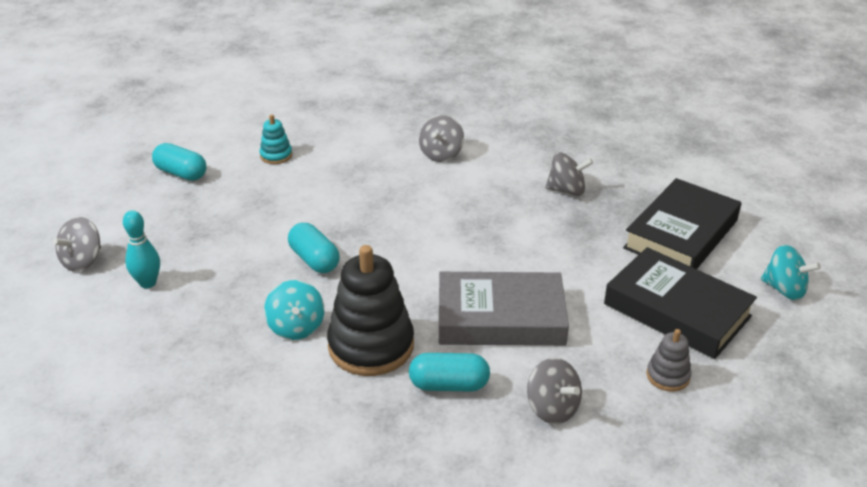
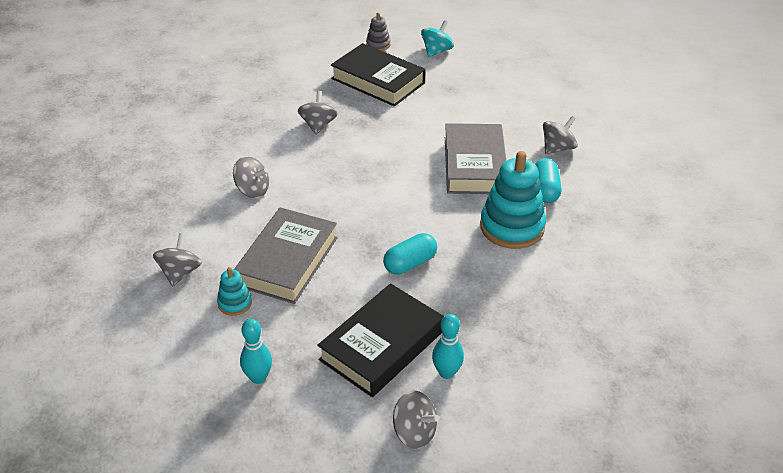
camera: 90 degrees left, 5 degrees up
turquoise capsule [152,143,206,181] -> turquoise bowling pin [240,319,272,384]
turquoise spinning top [264,280,324,340] -> none
black stacking toy [327,245,414,376] -> turquoise stacking toy [480,151,546,249]
black book [604,247,757,359] -> black book moved to [317,283,444,397]
grey stacking toy [646,329,691,392] -> grey stacking toy moved to [366,13,391,51]
none -> grey spinning top [153,233,202,287]
none -> grey book [234,207,338,304]

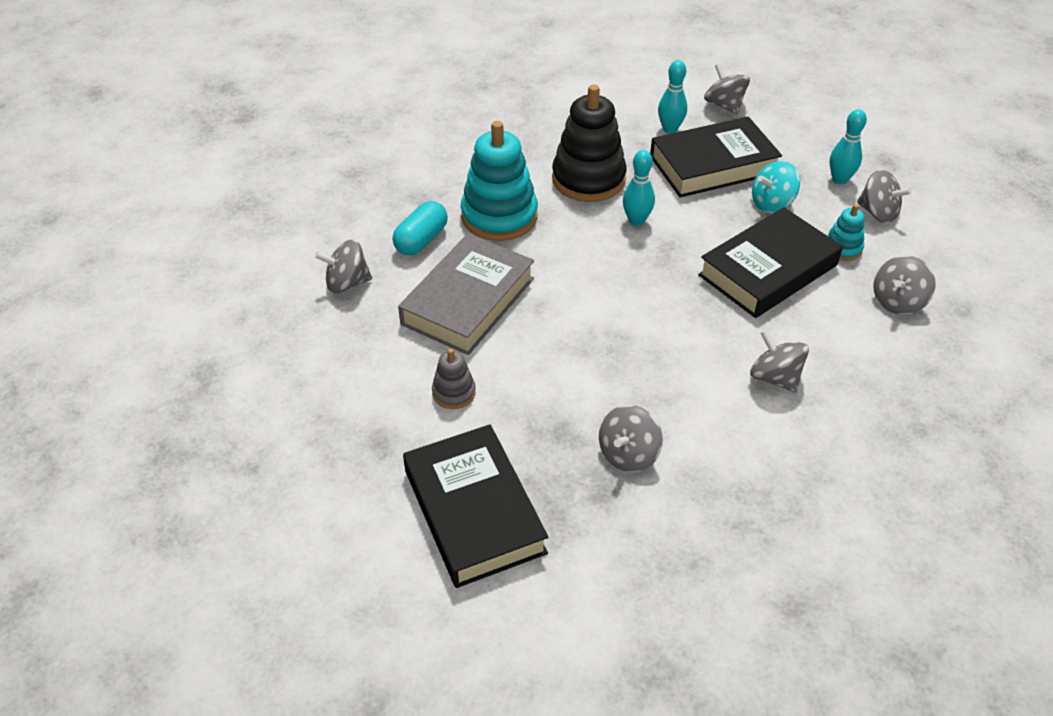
camera: 150 degrees left, 5 degrees up
grey book [234,207,338,304] -> black book [698,207,843,318]
grey stacking toy [366,13,391,51] -> grey stacking toy moved to [432,349,476,409]
turquoise capsule [383,233,437,275] -> turquoise bowling pin [623,150,655,226]
turquoise spinning top [421,20,454,57] -> turquoise spinning top moved to [752,161,800,213]
none -> black stacking toy [552,85,627,202]
none -> grey spinning top [857,169,912,223]

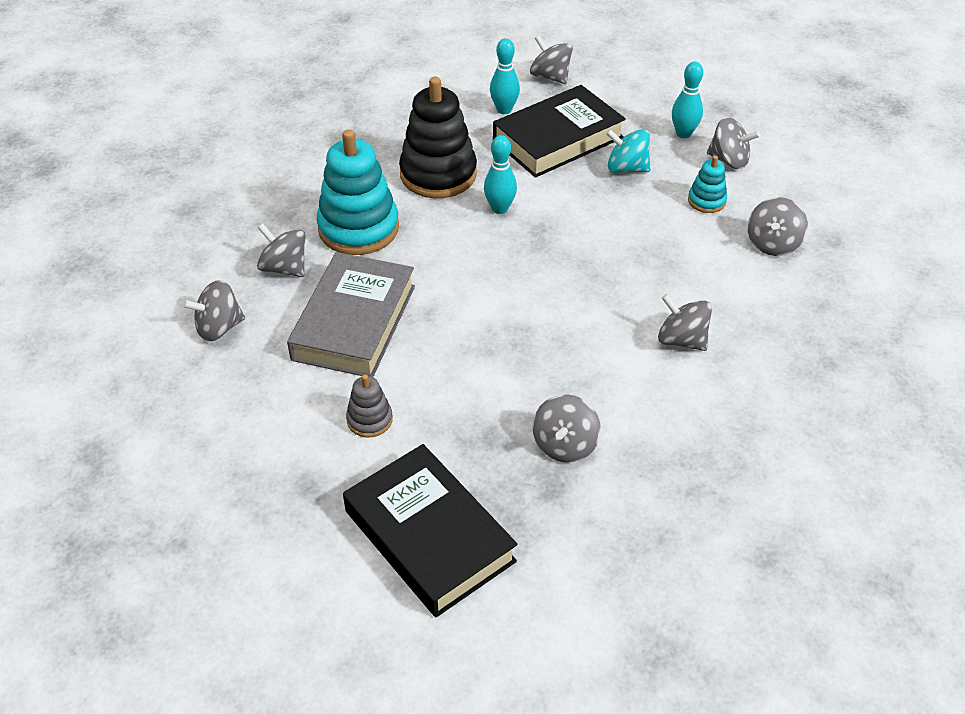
camera: 15 degrees left, 0 degrees up
turquoise capsule [393,201,448,255] -> grey spinning top [257,224,305,277]
black book [698,207,843,318] -> none
turquoise spinning top [752,161,800,213] -> turquoise spinning top turned 60 degrees clockwise [606,129,650,173]

